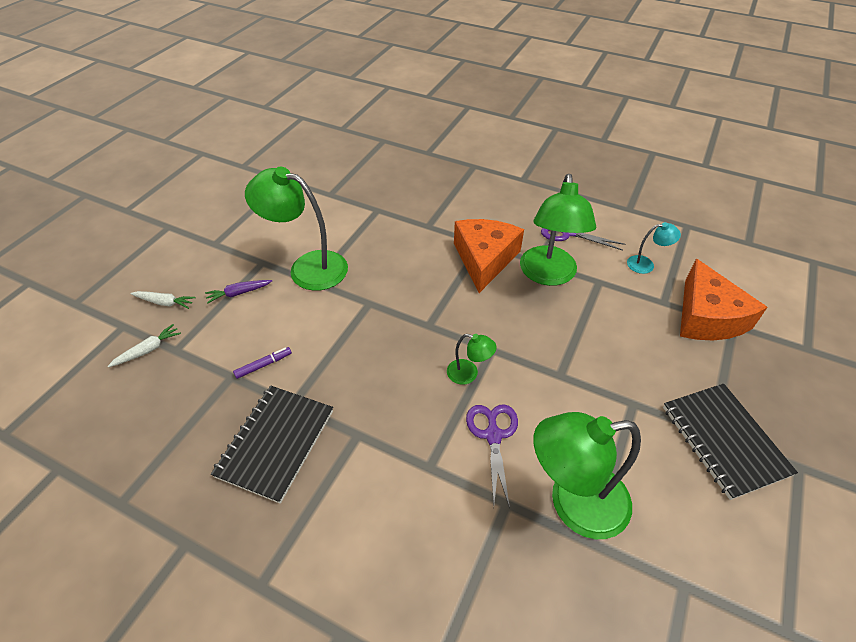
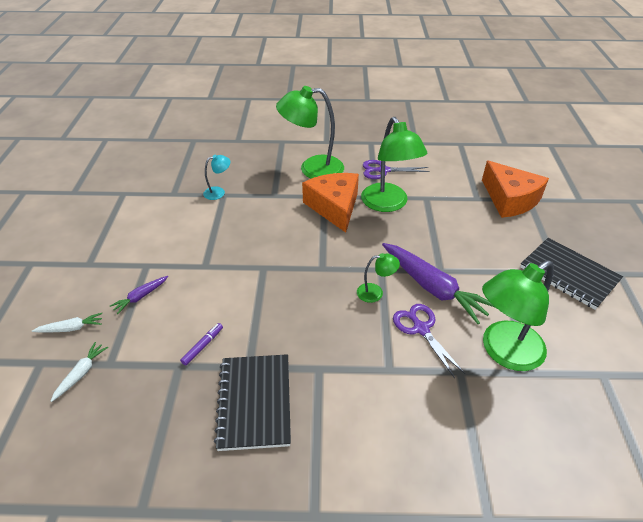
camera: 25 degrees left, 5 degrees down
green lamp [245,167,348,291] -> green lamp moved to [276,86,344,179]
turquoise lamp [627,222,681,274] -> turquoise lamp moved to [203,154,231,200]
none -> purple carrot [382,243,496,324]

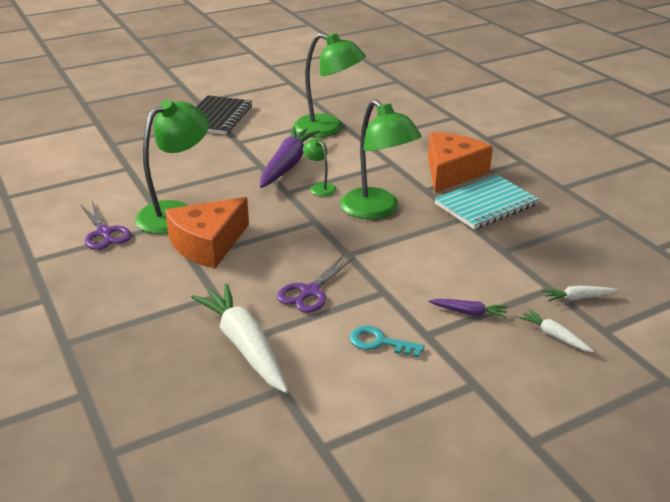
camera: 120 degrees left, 10 degrees down
purple marker [180,323,223,366] -> none
turquoise lamp [203,154,231,200] -> white carrot [191,283,288,393]
black notebook [214,354,291,451] -> turquoise notebook [435,175,539,230]
green lamp [276,86,344,179] -> green lamp moved to [340,99,422,219]
purple scissors [393,304,465,378] -> purple scissors moved to [277,254,354,313]
orange cheese [482,161,549,218] -> orange cheese moved to [428,132,493,193]
none -> turquoise key [350,326,424,358]

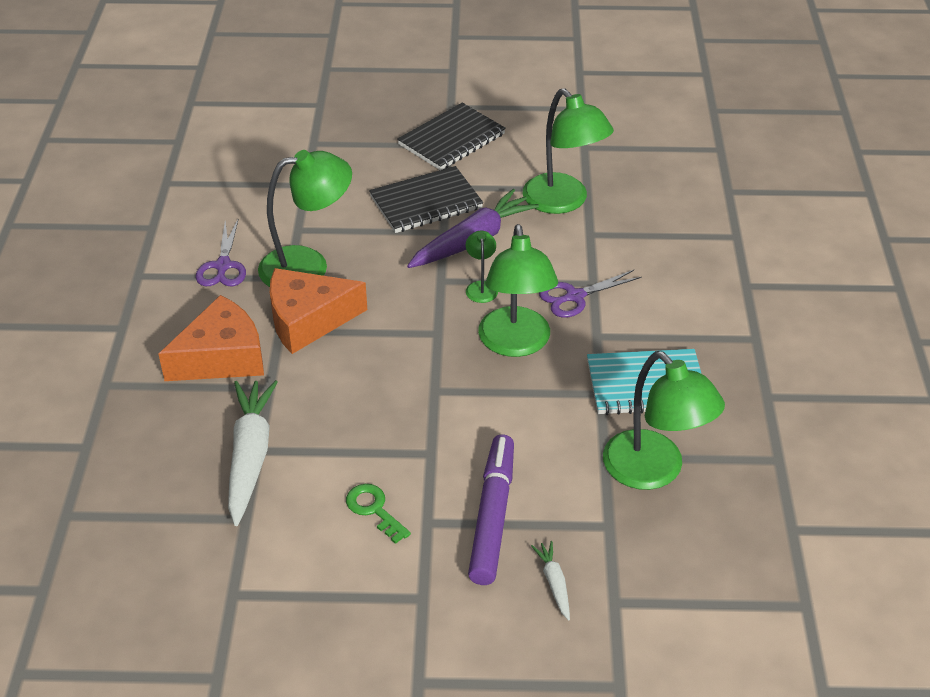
camera: 30 degrees right, 10 degrees up
purple scissors [277,254,354,313] -> purple scissors moved to [539,270,642,318]
turquoise key [350,326,424,358] -> green key [346,484,411,544]
orange cheese [428,132,493,193] -> orange cheese moved to [158,295,264,381]
purple carrot [429,299,508,318] -> purple marker [468,434,514,585]
white carrot [542,286,619,302] -> none
none -> black notebook [369,166,483,233]
none -> green lamp [603,351,725,490]

